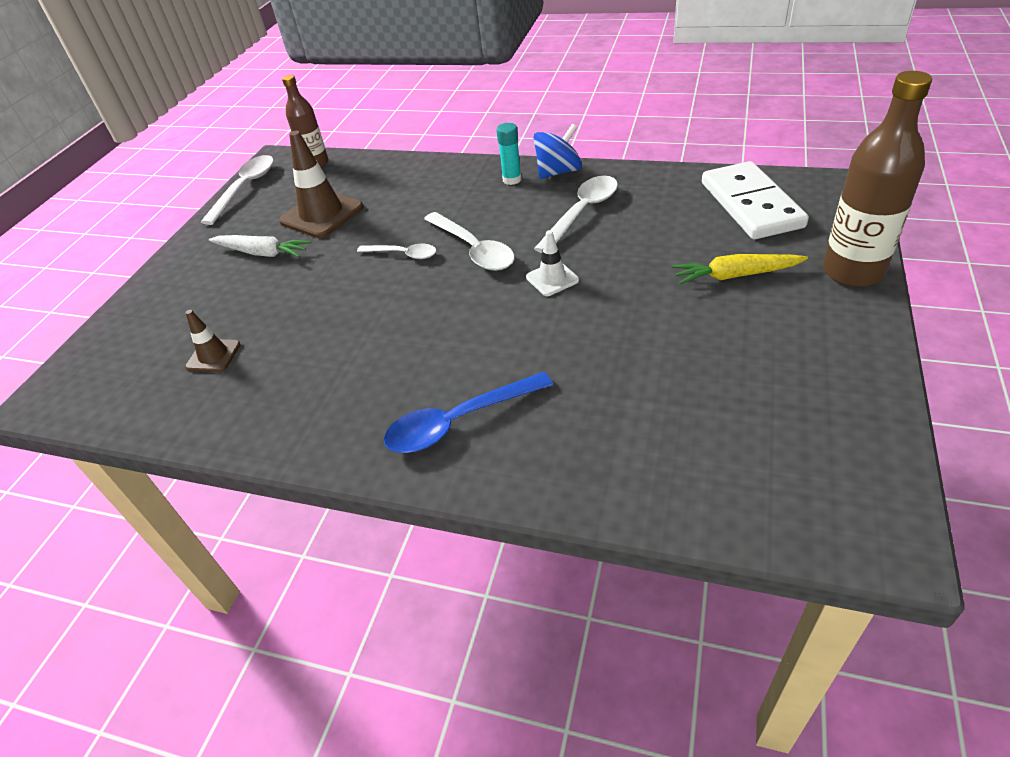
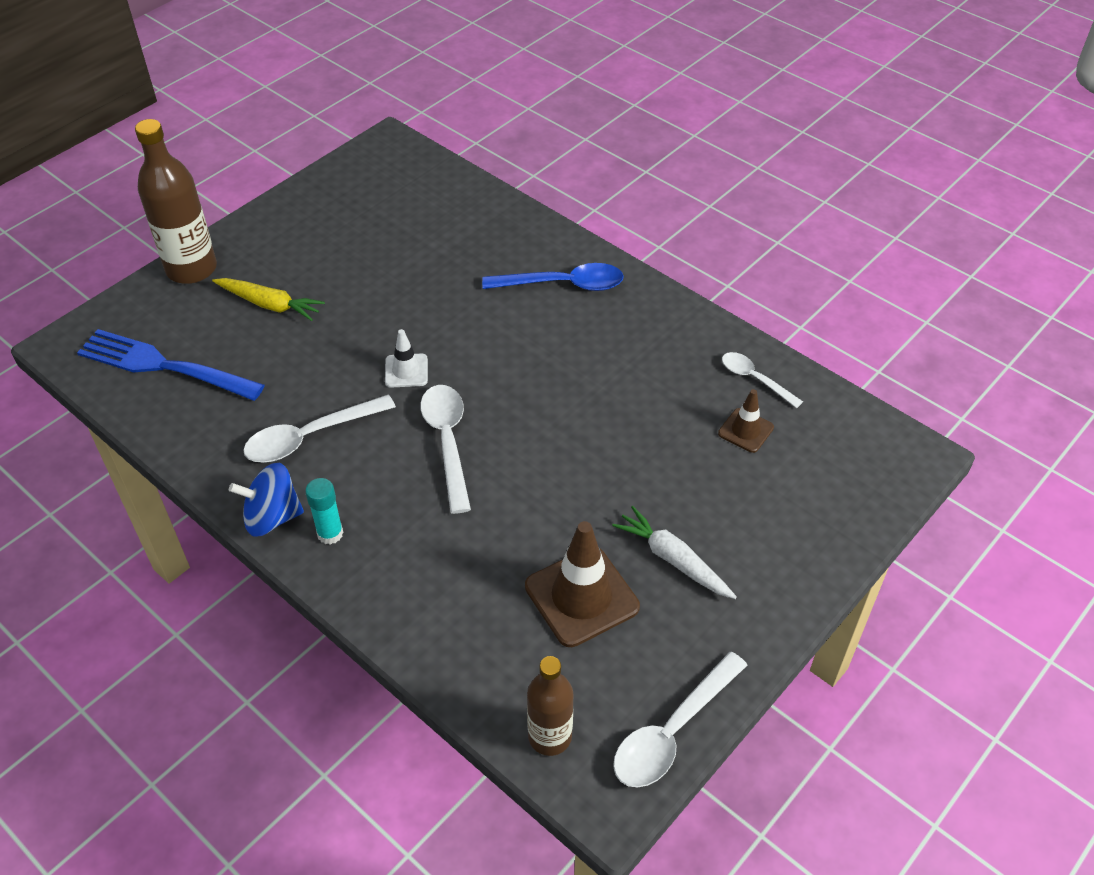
camera: 160 degrees left, 5 degrees up
white spoon [357,244,436,259] -> white spoon moved to [722,352,803,408]
white domino [702,161,809,239] -> blue fork [77,329,265,401]

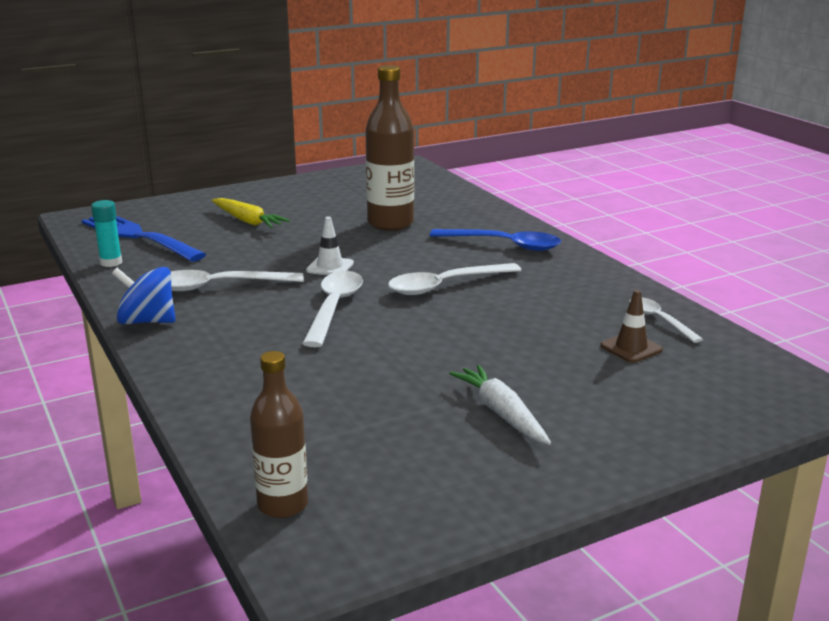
camera: 20 degrees right, 25 degrees down
brown bottle [135,119,217,284] -> brown bottle moved to [365,65,414,231]
turquoise glue stick [305,478,343,545] -> turquoise glue stick moved to [91,200,122,267]
brown traffic cone [525,521,640,647] -> none
white spoon [613,652,748,788] -> white spoon moved to [388,263,521,295]

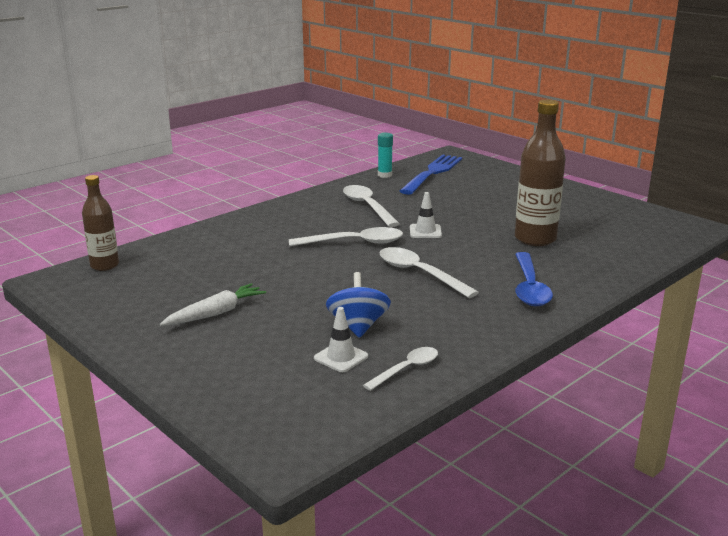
camera: 75 degrees right, 0 degrees up
blue spinning top [112,267,176,324] -> blue spinning top moved to [326,272,391,338]
yellow carrot [212,198,290,228] -> none
brown traffic cone [601,290,663,363] -> white traffic cone [314,307,368,372]

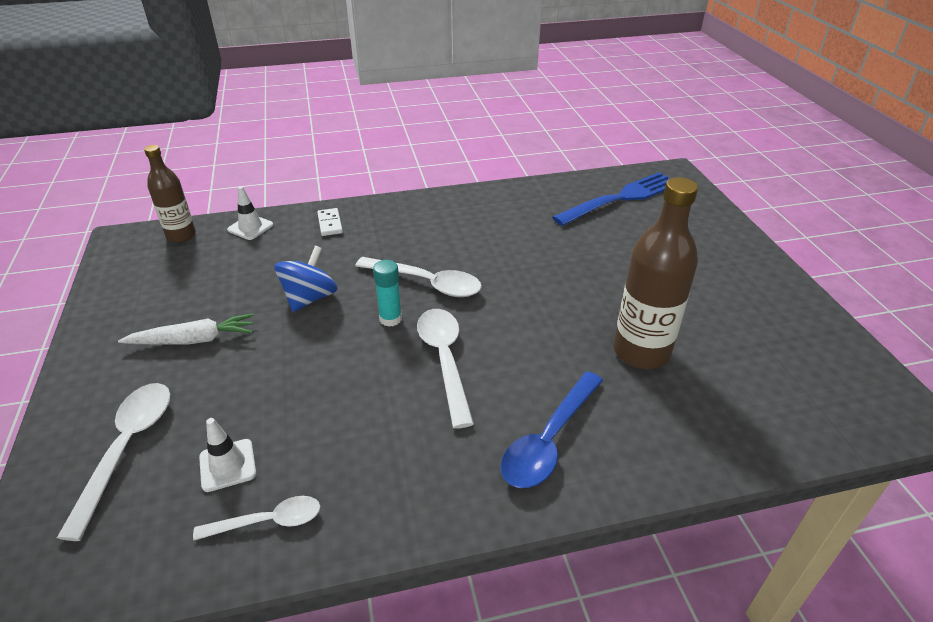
camera: 30 degrees right, 15 degrees up
blue spinning top [326,272,391,338] -> blue spinning top moved to [274,246,338,312]
white spoon [343,185,400,227] -> white spoon moved to [57,383,170,541]
turquoise glue stick [378,133,393,178] -> turquoise glue stick moved to [373,260,402,327]
white traffic cone [410,192,442,238] -> white traffic cone moved to [227,186,273,240]
none -> white domino [317,208,343,236]

